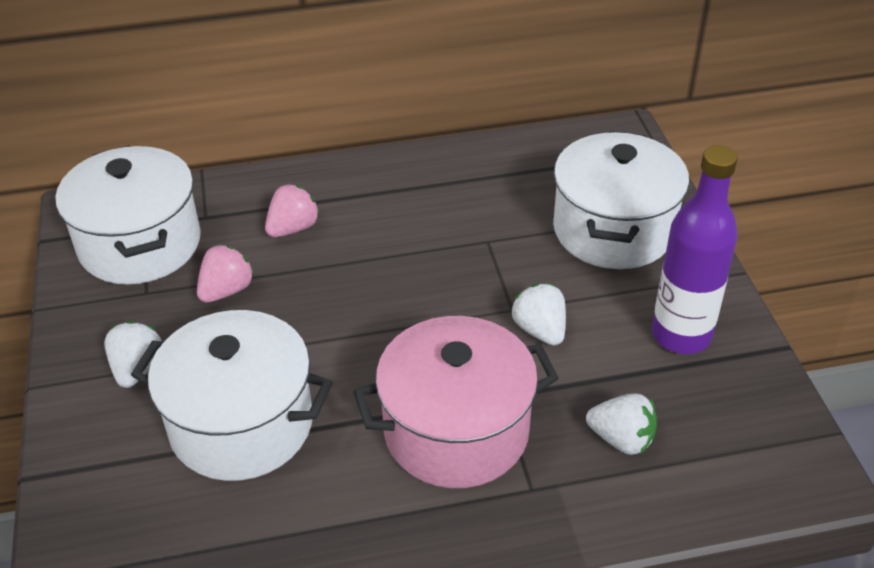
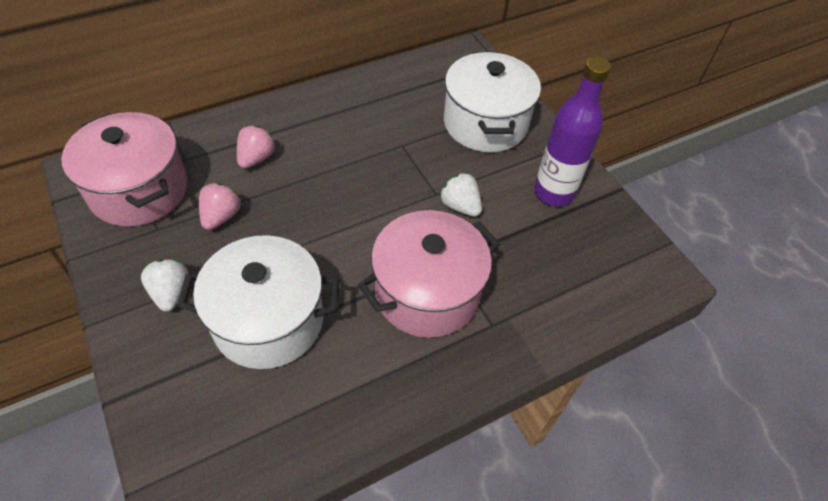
camera: 20 degrees left, 10 degrees up
white pot [55,145,201,284] -> pink pot [61,112,187,227]
white strawberry [586,393,657,455] -> none

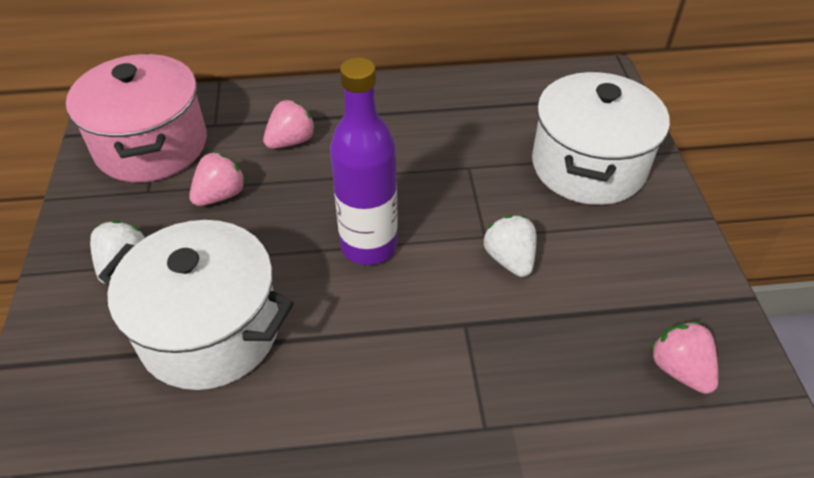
camera: 25 degrees right, 5 degrees down
pink pot [358,210,500,338] -> none
purple bottle [534,57,611,206] -> purple bottle moved to [330,57,398,265]
none -> pink strawberry [650,322,718,394]

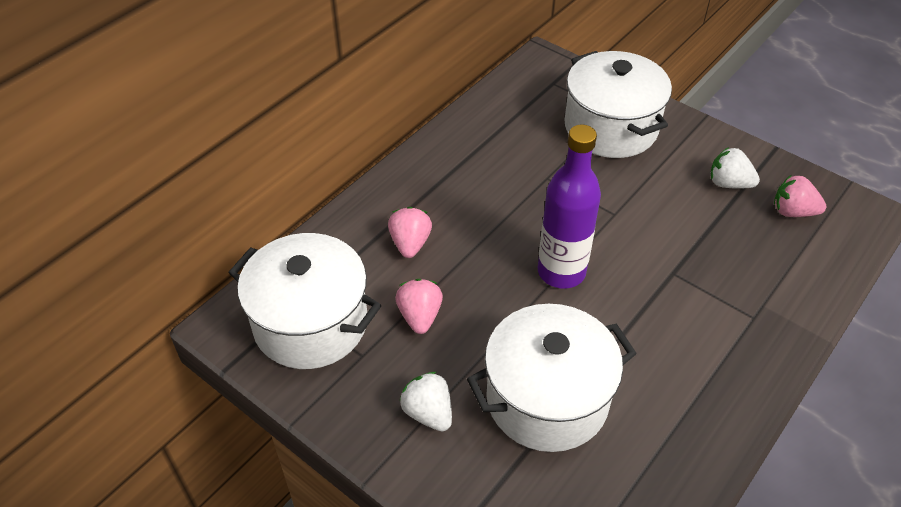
camera: 45 degrees left, 0 degrees up
pink pot [66,53,207,182] -> white pot [228,233,381,369]
white strawberry [483,215,537,277] -> white strawberry moved to [711,147,760,189]

